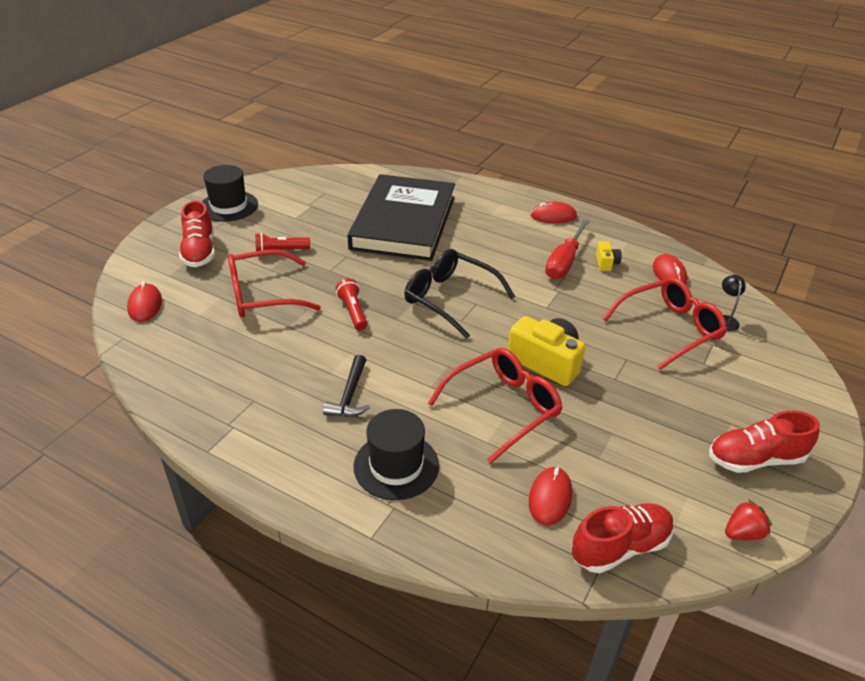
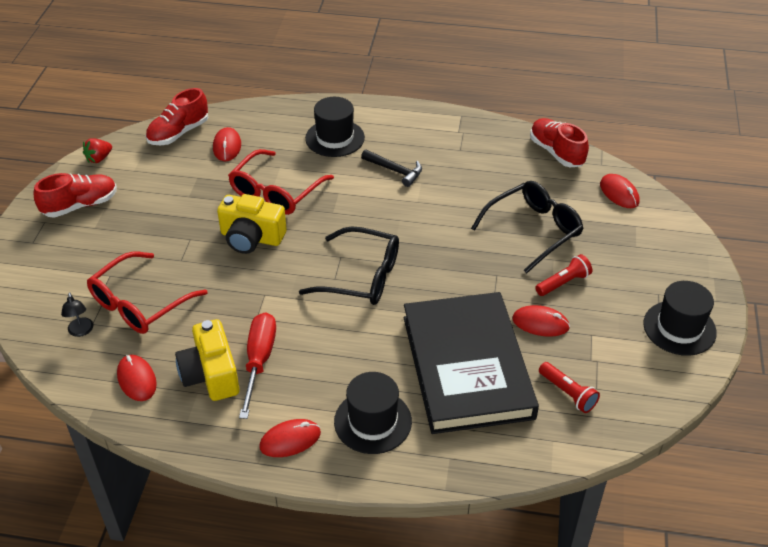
camera: 160 degrees right, 5 degrees up
red shoe [179,200,215,267] -> red shoe moved to [530,118,589,167]
red glasses [228,249,321,318] -> black glasses [471,181,583,273]
black hammer [323,355,370,417] -> black hammer turned 135 degrees clockwise [361,149,422,187]
red flashlight [336,278,367,330] -> red flashlight moved to [539,362,600,413]
yellow camera [596,241,622,271] -> yellow camera [175,319,240,401], size x2.04
none -> black hat [334,372,412,454]
none -> red mouse [512,305,570,337]

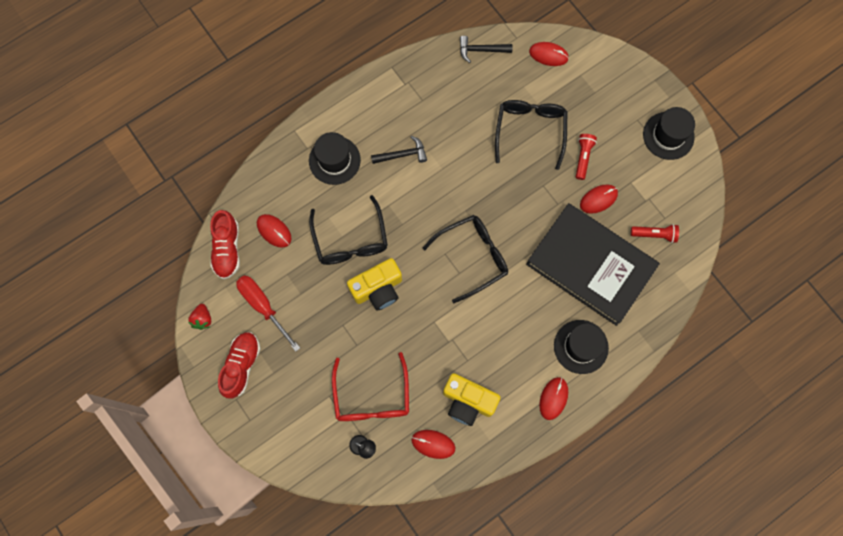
camera: 45 degrees left, 30 degrees up
red glasses [228,149,334,215] -> black glasses [309,195,388,265]
red screwdriver [239,312,276,419] -> red screwdriver moved to [236,275,300,352]
red shoe [530,118,589,167] -> black hammer [460,36,513,63]

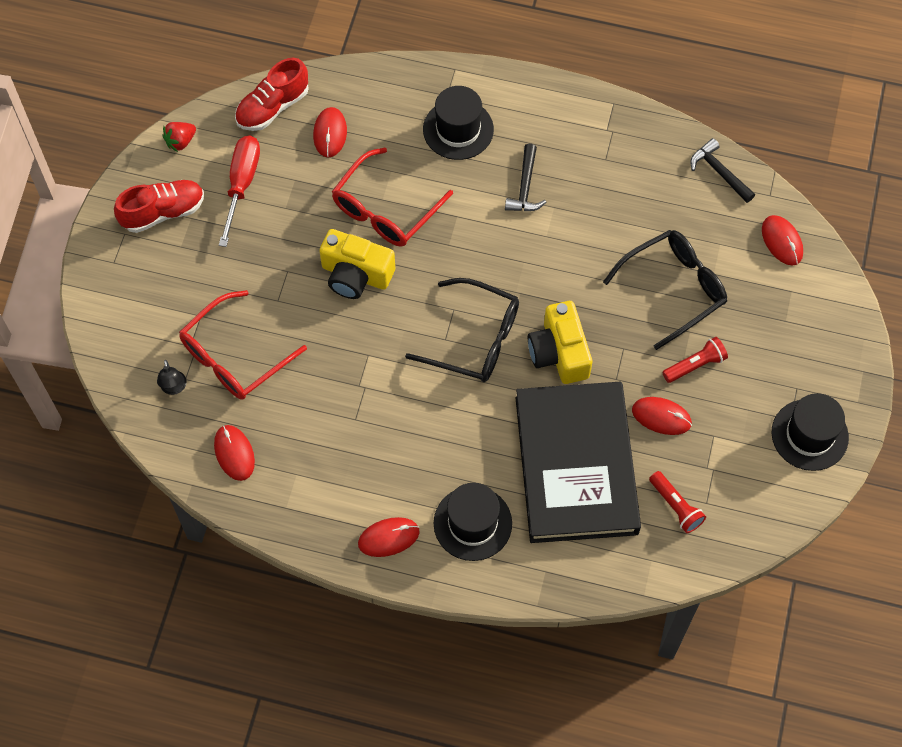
camera: 50 degrees right, 10 degrees down
black glasses [309,195,388,265] -> red glasses [332,147,453,247]
black hammer [371,136,427,164] -> black hammer turned 60 degrees clockwise [505,144,546,211]
yellow camera [443,373,501,426] -> yellow camera moved to [528,301,592,384]

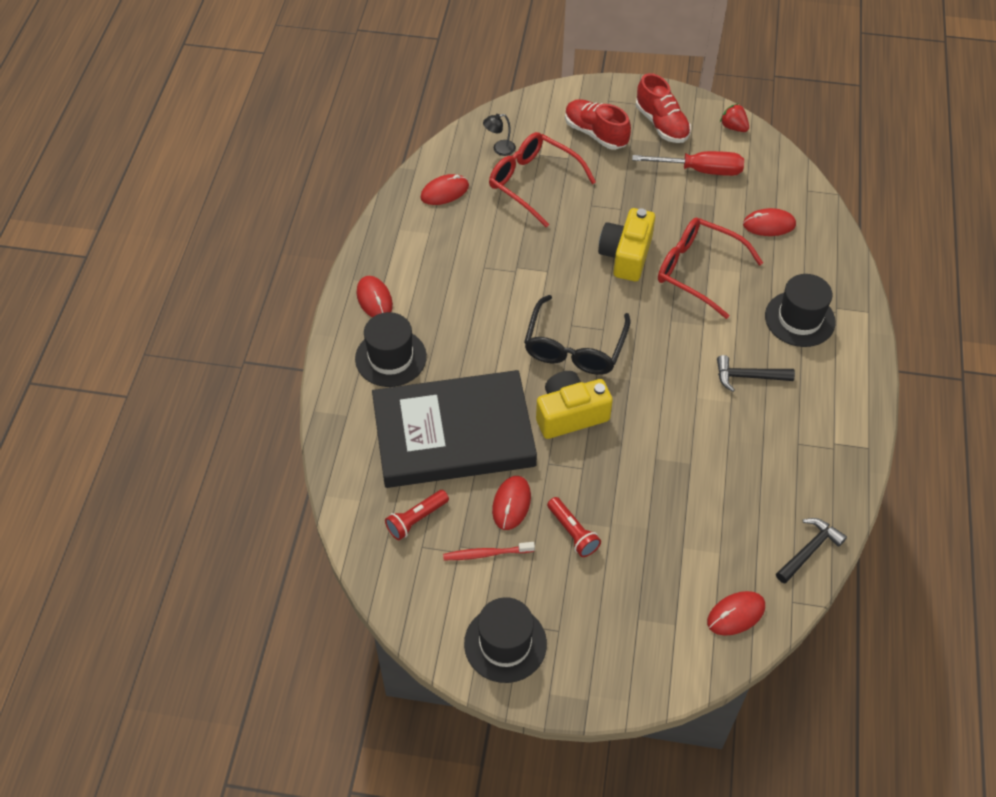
camera: 85 degrees right, 10 degrees down
red shoe [235,58,309,131] -> red shoe moved to [565,99,631,150]
black glasses [603,230,727,350] -> none
none -> red toothbrush [443,542,535,560]

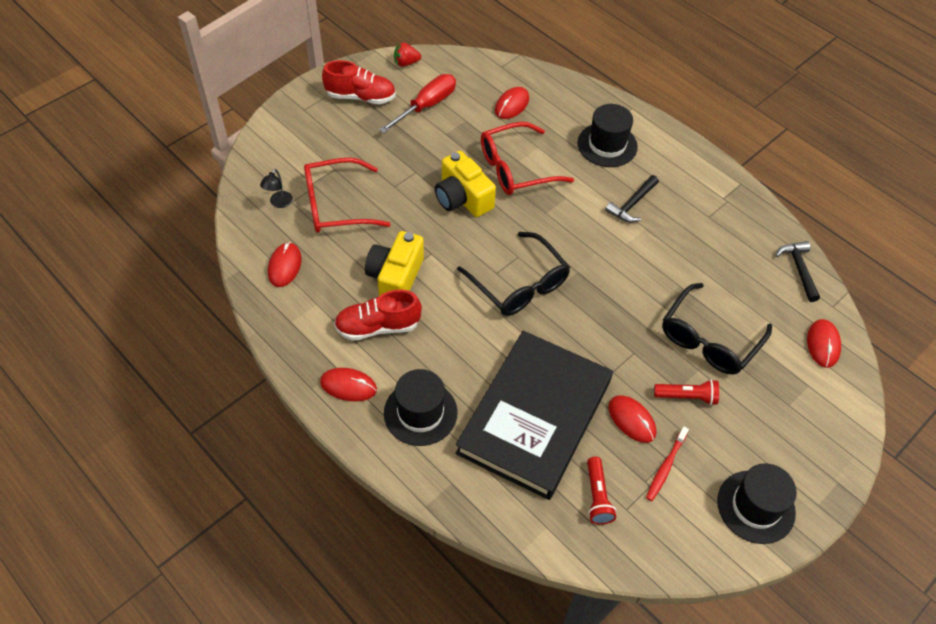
camera: 55 degrees left, 0 degrees up
yellow camera [536,371,613,439] -> yellow camera moved to [365,231,424,296]
red shoe [565,99,631,150] -> red shoe moved to [334,290,422,341]
none -> black glasses [662,283,772,375]

